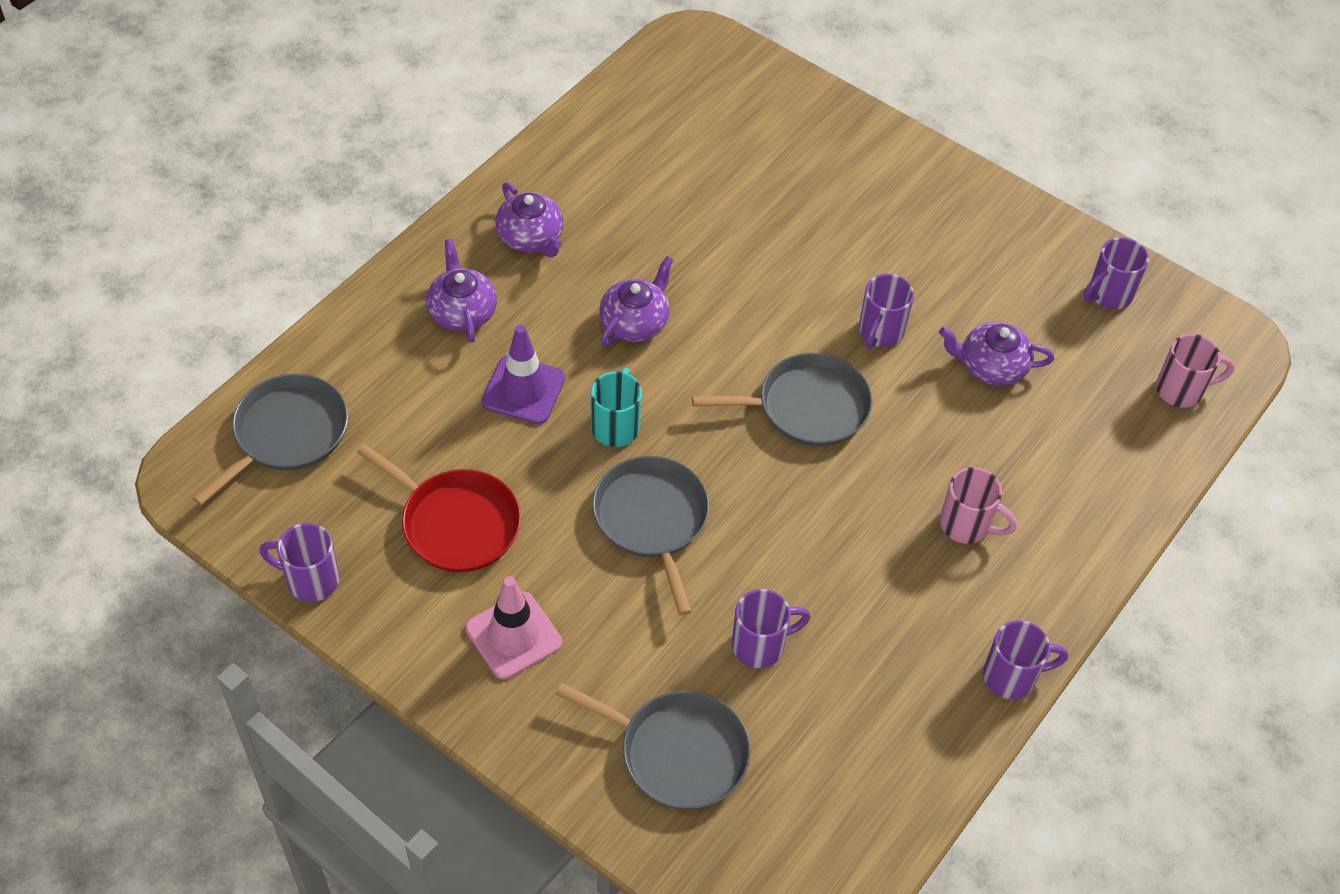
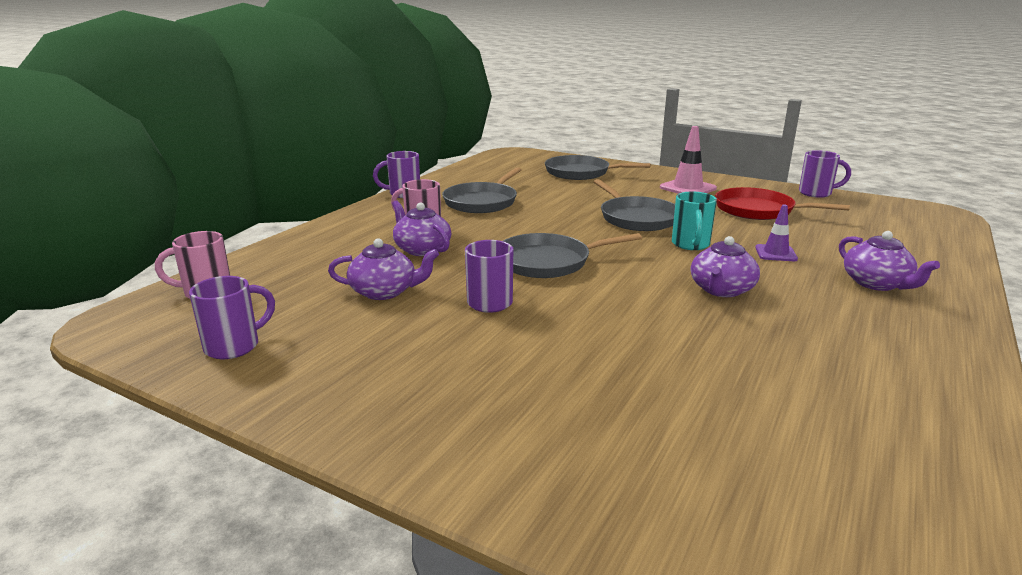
camera: 175 degrees right, 30 degrees down
grey pan [192,374,348,505] -> grey pan moved to [442,167,522,213]
purple traffic cone [482,325,566,424] -> purple traffic cone [755,205,798,261], size x0.63
purple teapot [495,182,564,257] -> purple teapot moved to [392,200,451,256]
purple mug [732,589,810,668] -> none

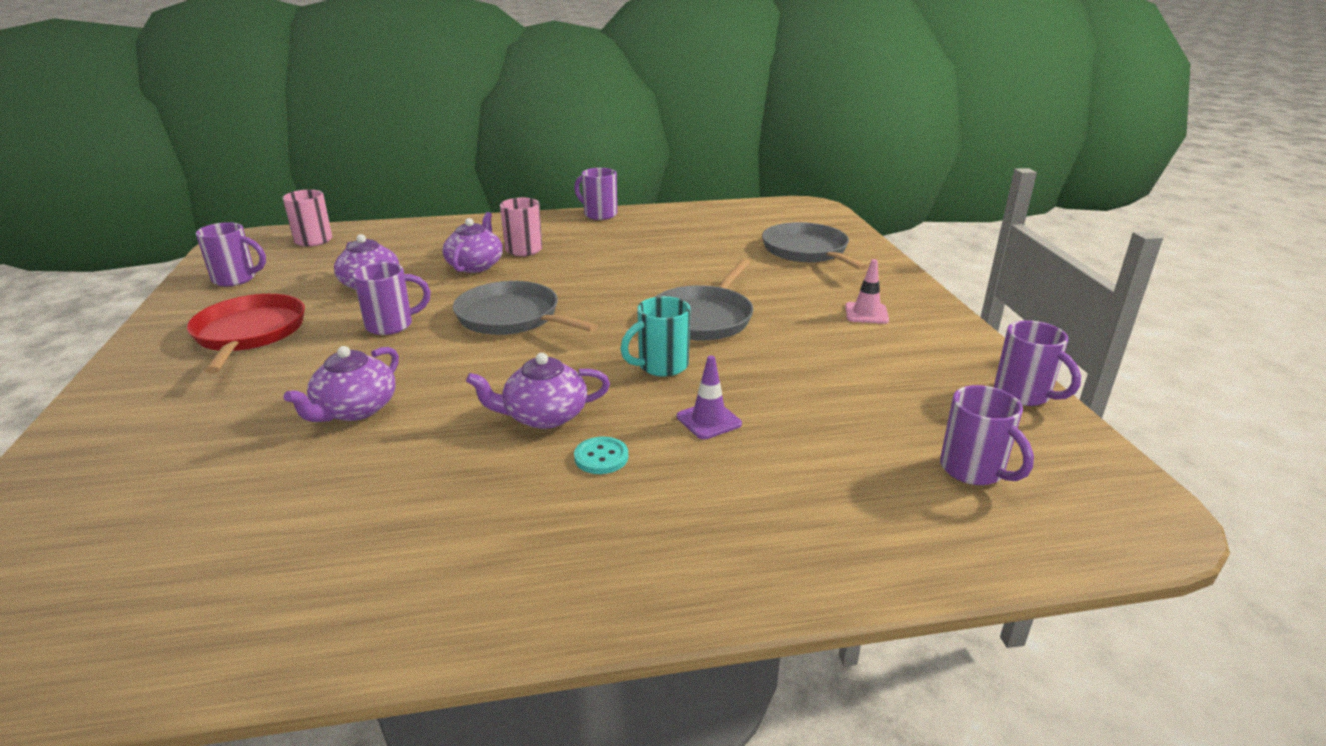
camera: 50 degrees right, 5 degrees up
grey pan [442,167,522,213] -> none
pink traffic cone [660,126,717,194] -> pink traffic cone [845,259,889,324], size x0.63
red pan [715,187,850,220] -> red pan moved to [187,294,305,374]
purple teapot [839,231,940,291] -> purple teapot moved to [284,346,399,422]
none -> turquoise button [574,437,628,474]
none -> purple mug [940,385,1034,485]

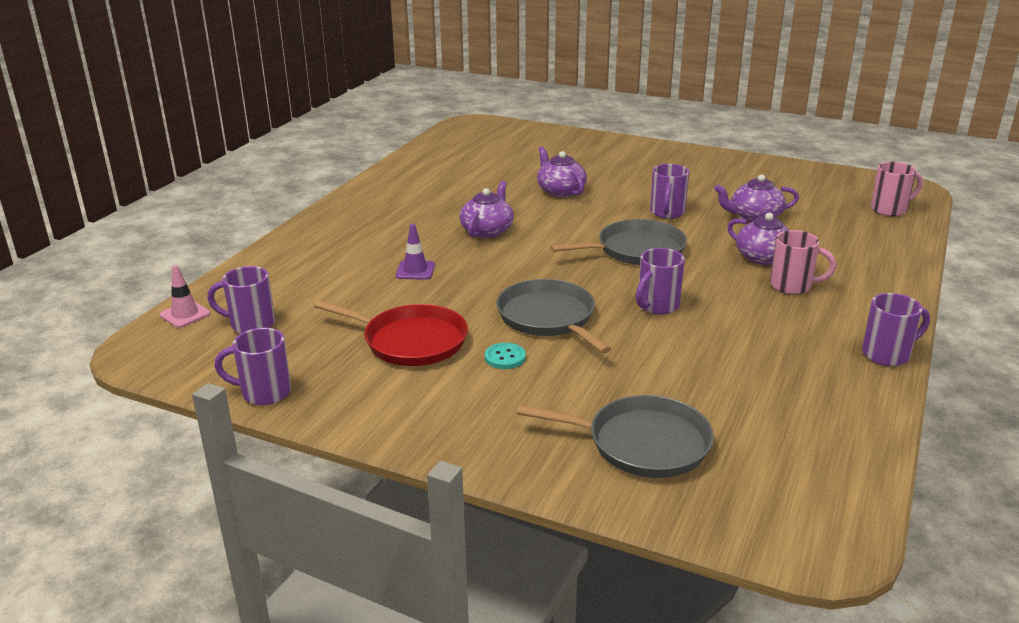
camera: 125 degrees right, 0 degrees up
red pan [187,294,305,374] -> red pan moved to [314,300,468,366]
purple mug [196,222,266,286] -> purple mug moved to [636,248,685,315]
turquoise button [574,437,628,474] -> turquoise button moved to [485,343,526,369]
turquoise mug [620,296,690,377] -> none
pink traffic cone [845,259,889,324] -> pink traffic cone moved to [160,265,211,328]

